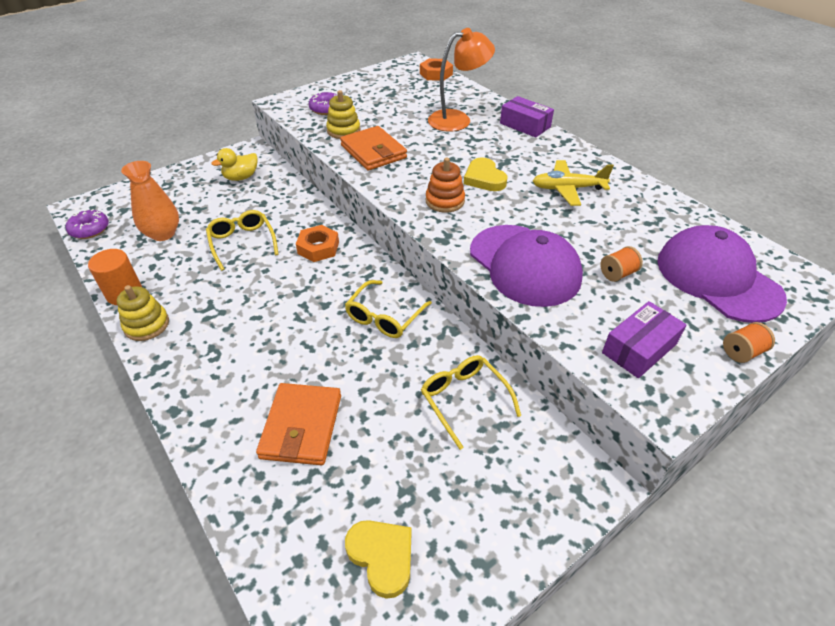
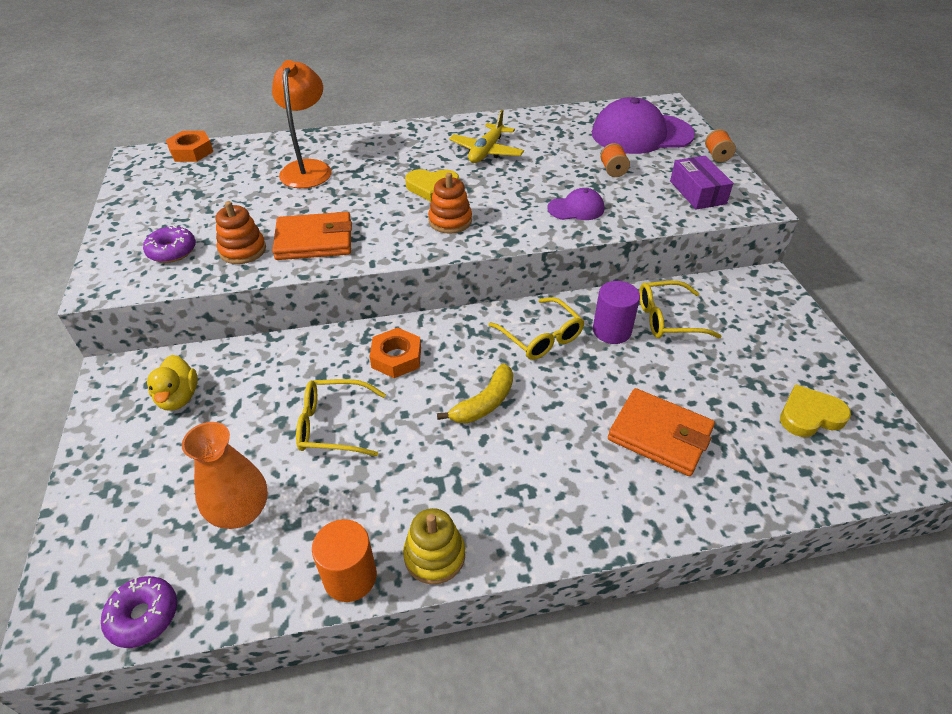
camera: 65 degrees left, 0 degrees up
yellow stacking toy [326,90,360,139] -> orange stacking toy [216,201,266,264]
purple cap [470,225,583,307] -> purple cap [547,188,604,220], size x0.48
purple box [500,96,554,137] -> none
none -> yellow banana [437,363,513,423]
none -> purple cylinder [593,281,640,344]

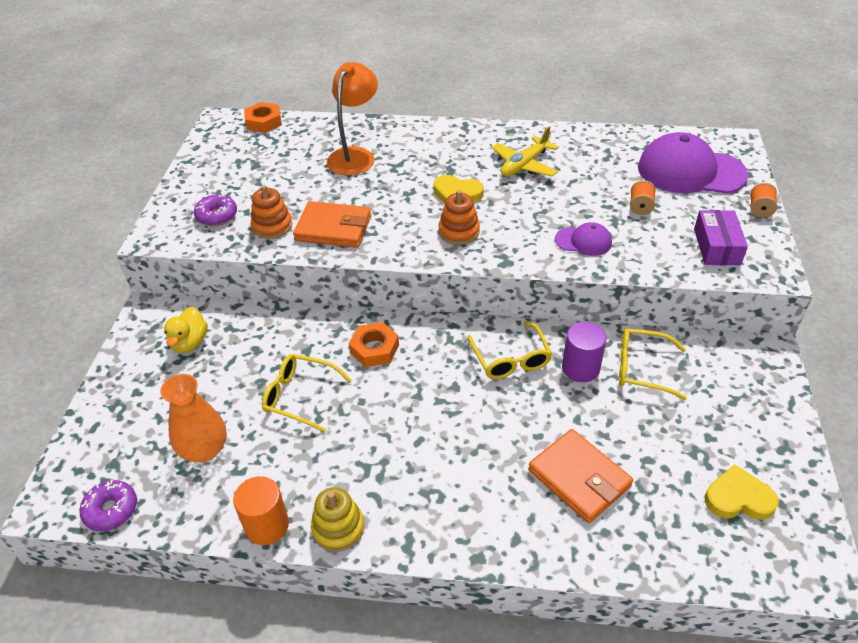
camera: 20 degrees right, 0 degrees up
yellow banana [437,363,513,423] -> none

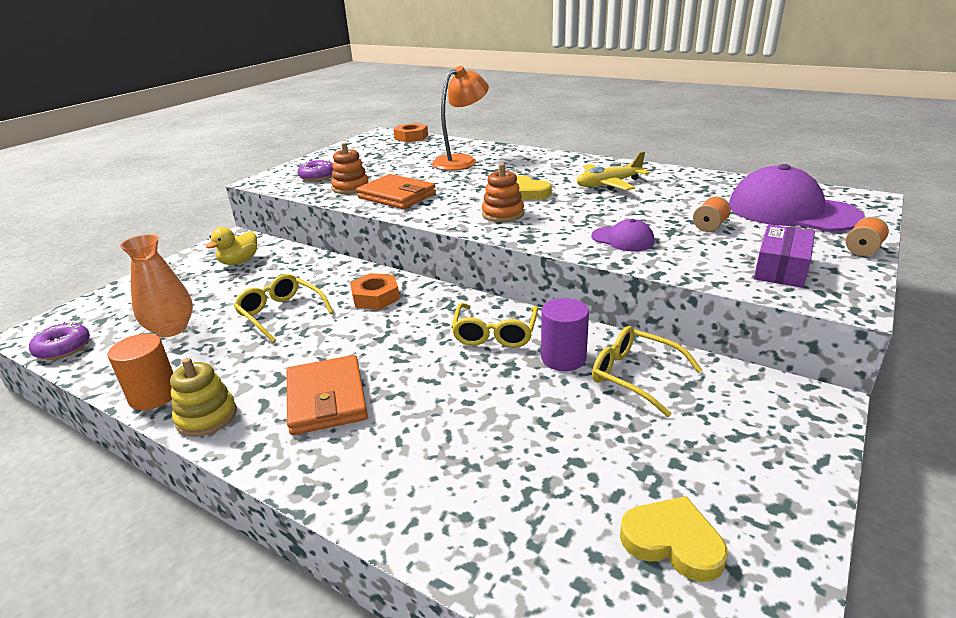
camera: 25 degrees right, 15 degrees down
orange wallet [528,429,633,523] -> orange wallet moved to [287,355,368,435]

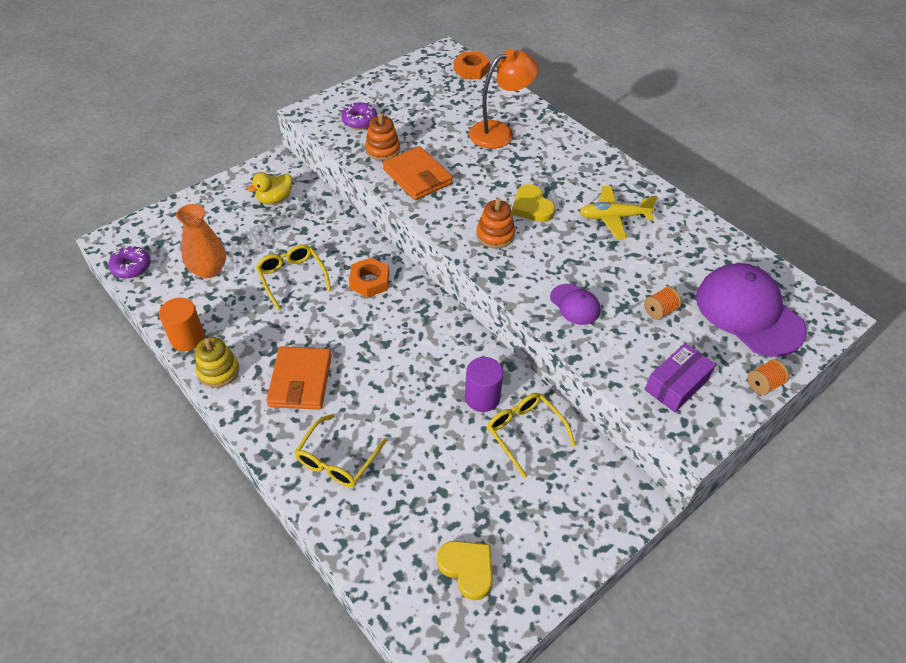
camera: 15 degrees right, 20 degrees up
yellow glasses [451,303,538,348] -> yellow glasses moved to [295,414,387,487]

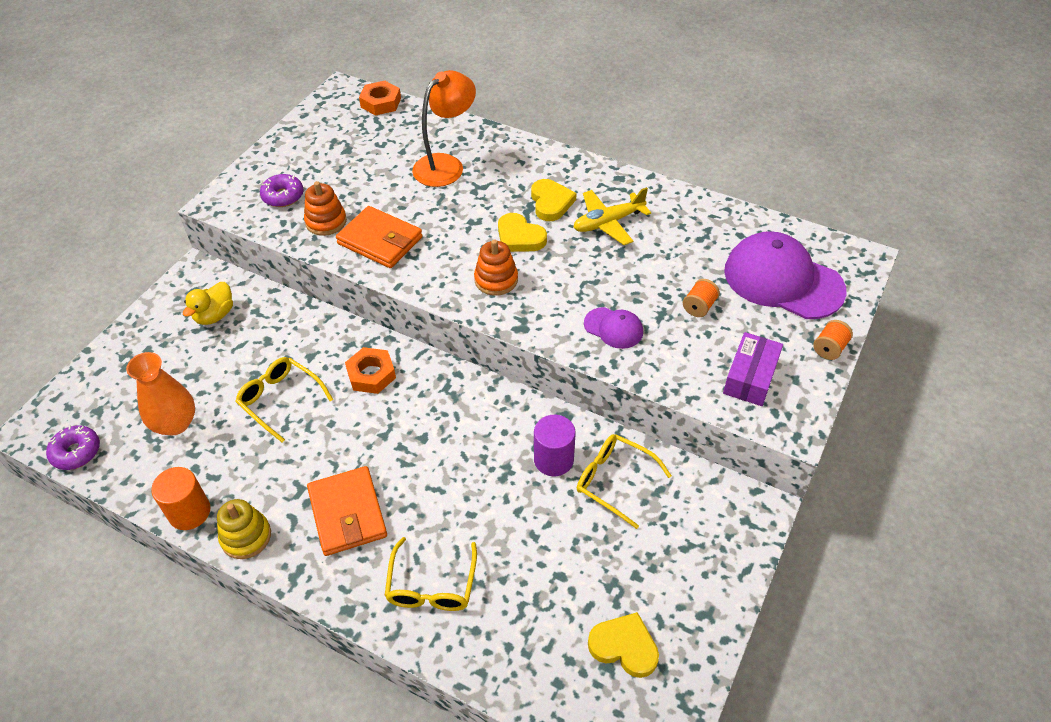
camera: 20 degrees left, 0 degrees up
none -> yellow heart [531,179,577,221]

